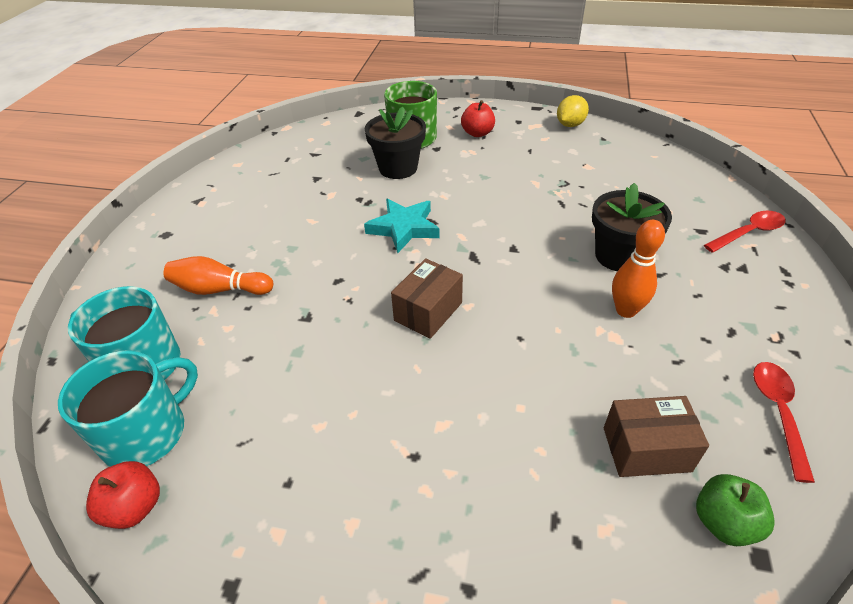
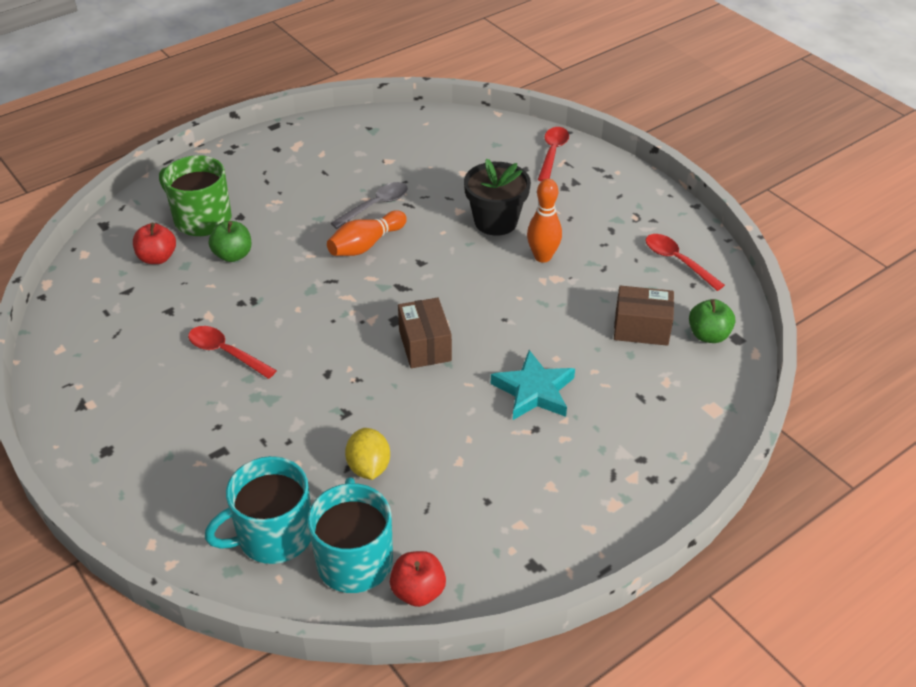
camera: 50 degrees left, 0 degrees up
orange bowling pin [164,256,273,295] -> orange bowling pin moved to [327,210,407,256]
turquoise star [364,199,440,253] -> turquoise star moved to [491,350,575,420]
black flower pot [365,107,426,179] -> green apple [209,221,251,262]
red apple [461,100,495,137] -> red apple moved to [133,223,176,264]
yellow lemon [557,95,589,127] -> yellow lemon moved to [345,428,390,480]
brown box [604,396,709,477] -> brown box turned 60 degrees clockwise [614,286,674,346]
none -> red spoon [188,326,277,379]
none -> grey spoon [331,182,408,229]

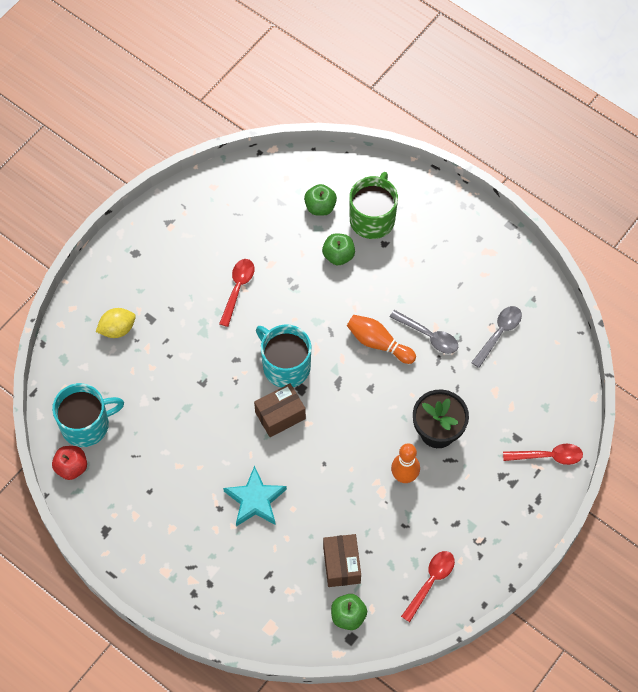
camera: 75 degrees right, 20 degrees up
red apple [133,223,176,264] -> green apple [304,184,337,216]
turquoise mug [205,456,311,564] -> turquoise mug moved to [256,325,311,388]
yellow lemon [345,428,390,480] -> yellow lemon moved to [96,308,136,338]
none -> grey spoon [471,306,522,368]

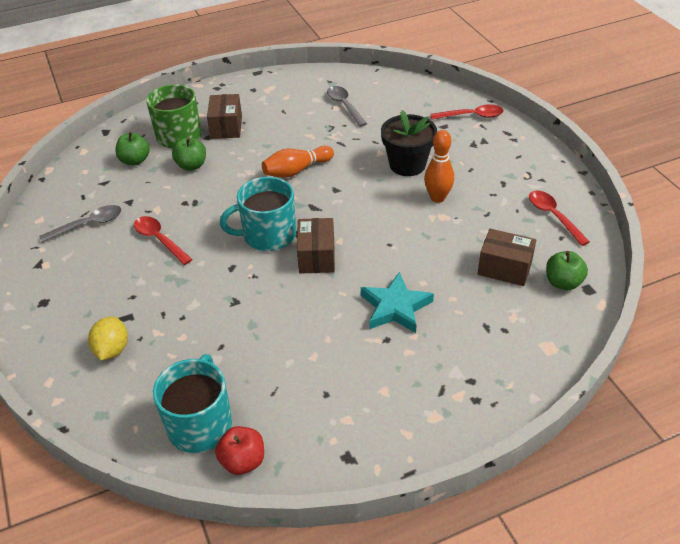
camera: 60 degrees left, 20 degrees down
grey spoon [390,310,458,354] -> grey spoon moved to [39,205,122,243]
red spoon [503,444,583,465] -> red spoon turned 60 degrees clockwise [430,105,504,120]
none -> brown box [207,94,242,139]

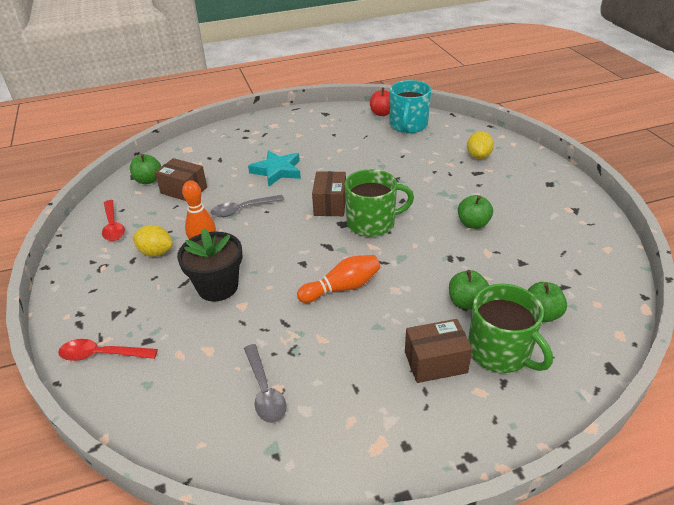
camera: 175 degrees left, 5 degrees down
grey spoon [39,205,122,243] -> grey spoon moved to [211,195,284,217]
red spoon [134,216,193,265] -> green apple [458,195,493,229]
brown box [207,94,242,139] -> brown box turned 75 degrees clockwise [405,319,472,383]
turquoise mug [220,177,296,251] -> green mug [345,169,414,237]
none -> yellow lemon [132,225,173,257]

